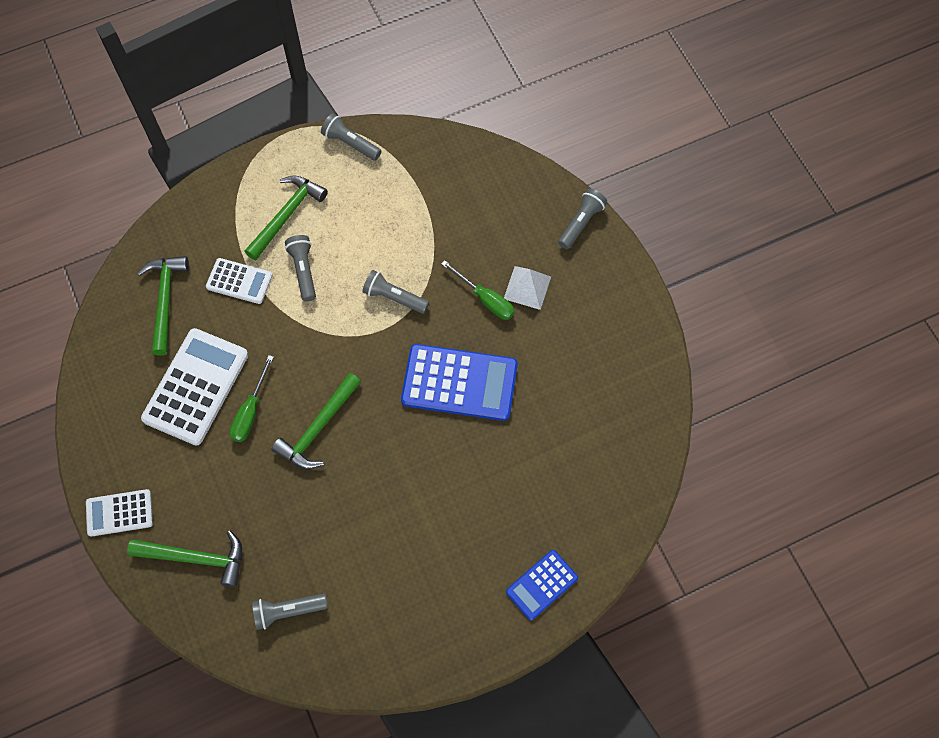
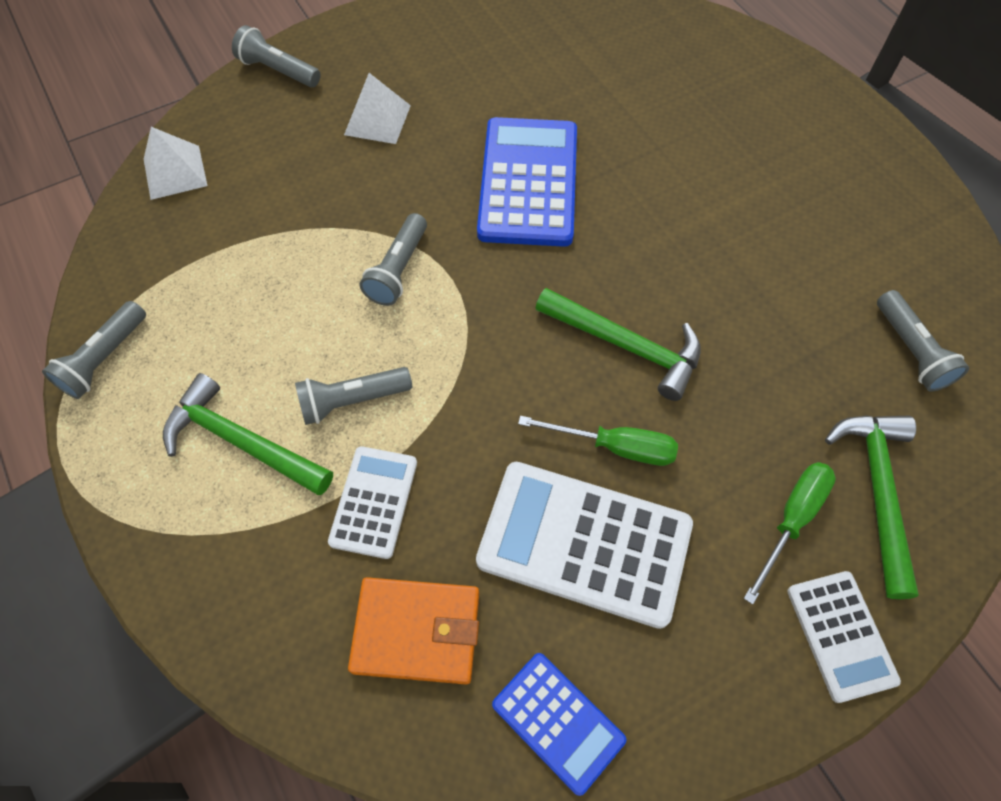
camera: 95 degrees left, 5 degrees down
green hammer [137,256,189,356] -> orange wallet [348,577,479,685]
green screwdriver [441,260,515,320] -> green screwdriver moved to [744,462,836,605]
blue calculator [506,550,578,620] -> blue calculator moved to [492,653,626,796]
none -> white pyramid [144,127,208,200]

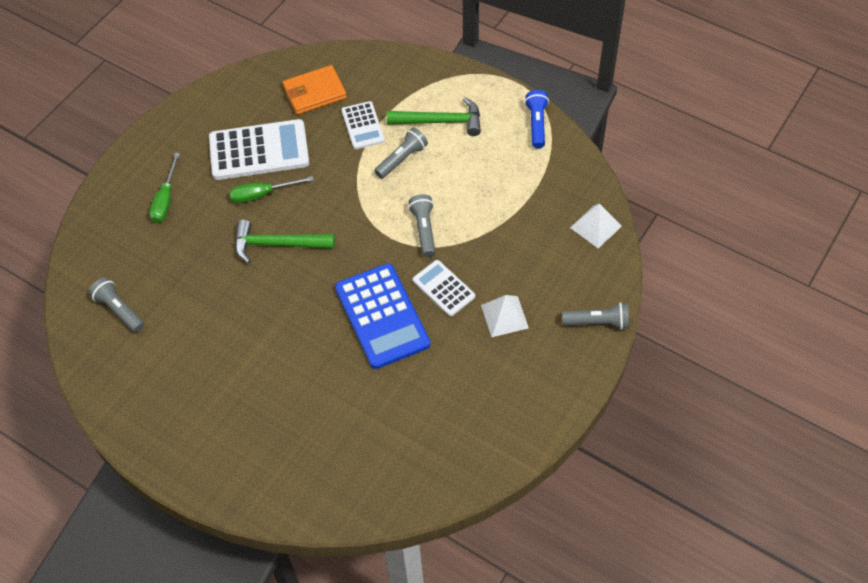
camera: 155 degrees right, 5 degrees down
grey flashlight [42,301,146,399] -> blue flashlight [525,90,549,149]
blue calculator [492,653,626,796] -> none
white calculator [787,571,901,703] -> white calculator moved to [413,260,475,316]
green hammer [825,415,919,599] -> none

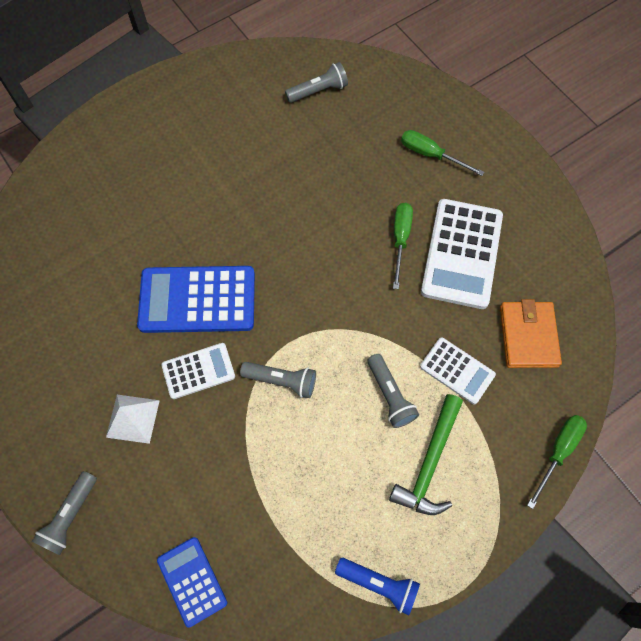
camera: 110 degrees right, 10 degrees up
green hammer [235,220,335,263] -> none
white calculator [342,101,385,149] -> white calculator turned 150 degrees counterclockwise [420,337,496,404]
white pyramid [570,204,622,249] -> blue calculator [157,537,227,628]
none -> green screwdriver [527,415,587,509]

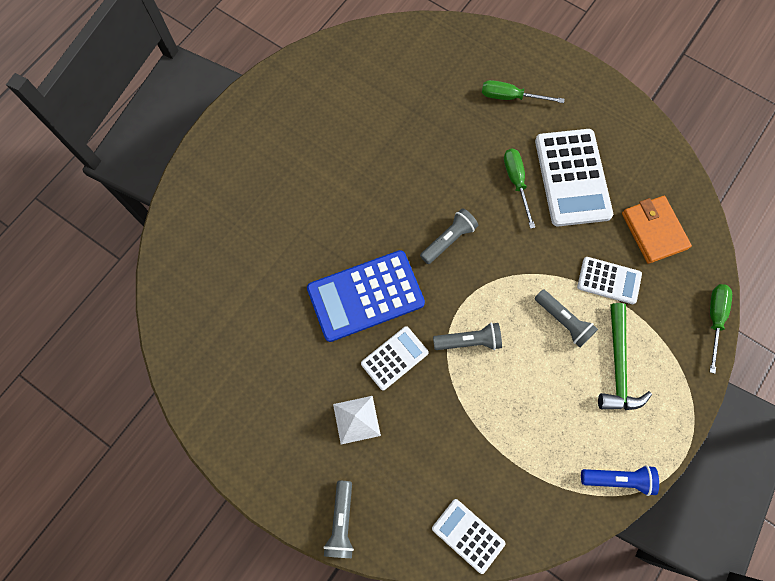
camera: 20 degrees left, 5 degrees up
blue calculator [157,537,227,628] -> white calculator [432,499,506,574]
grey flashlight [285,62,348,103] -> grey flashlight moved to [420,208,478,264]

